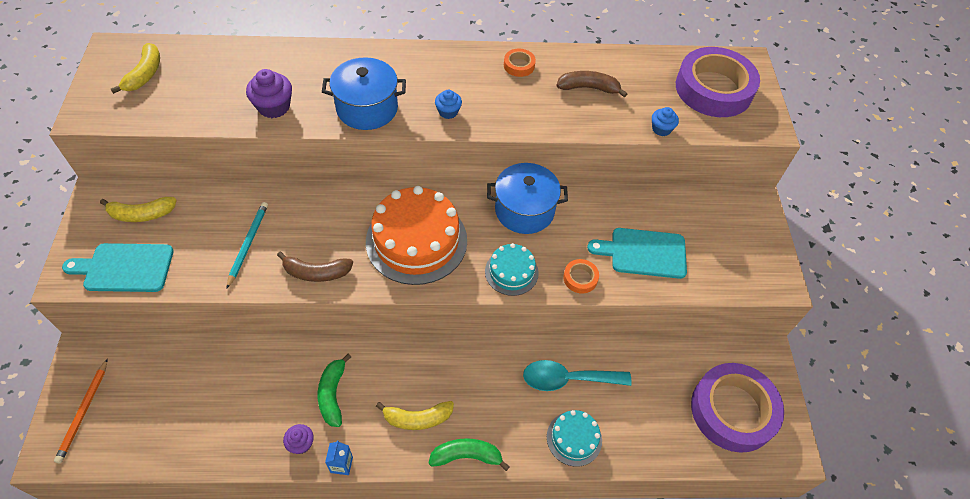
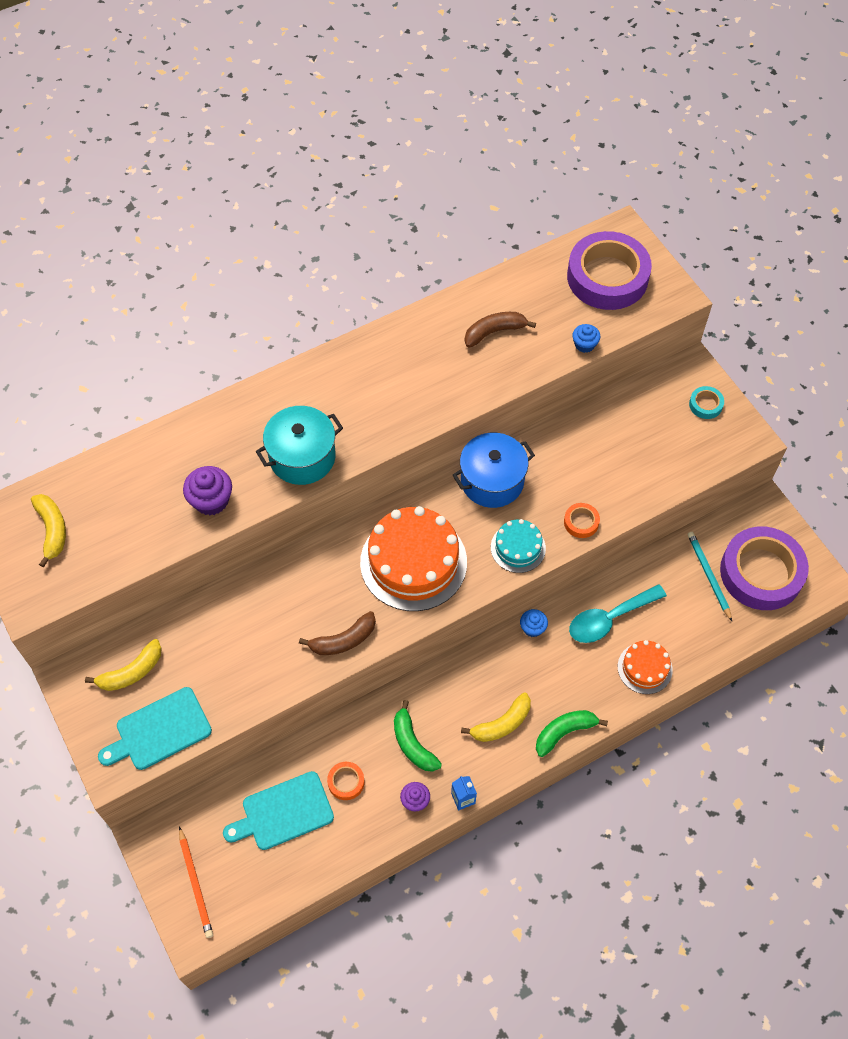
camera: 25 degrees left, 5 degrees up
turquoise pencil [226,202,268,289] -> turquoise pencil moved to [687,532,732,621]
blue pot [322,57,406,130] -> turquoise pot [256,406,343,485]
blue cupcake [435,90,462,119] -> blue cupcake moved to [520,609,548,637]
orange tape [504,49,536,77] -> orange tape moved to [327,762,365,800]
turquoise cake [547,410,602,467] -> orange cake [618,640,673,694]
turquoise cutting board [587,228,687,279] -> turquoise cutting board moved to [223,771,334,850]
none -> turquoise tape [689,386,724,419]

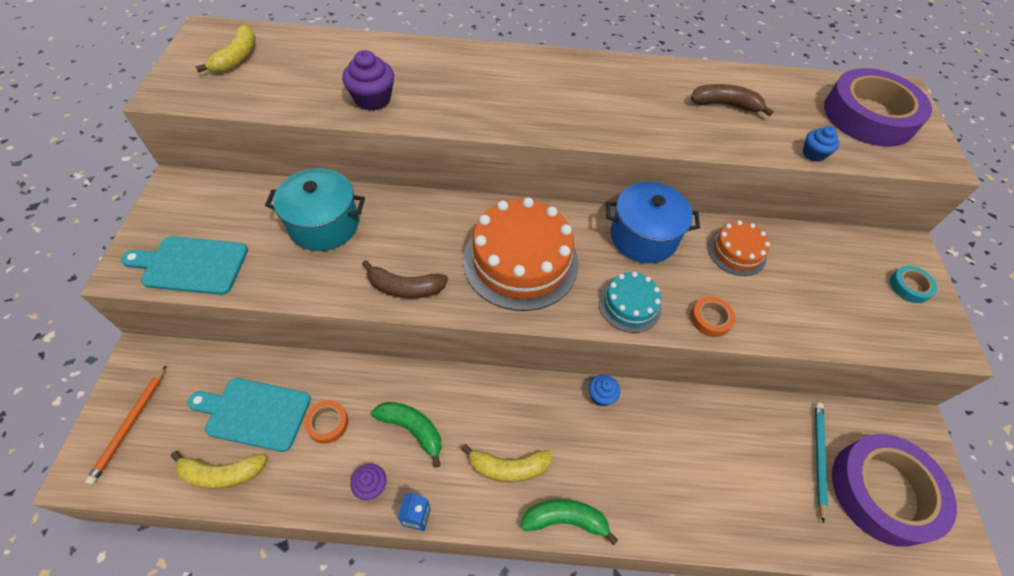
camera: 30 degrees right, 5 degrees down
yellow banana [85,639,162,691] -> yellow banana moved to [171,451,267,489]
turquoise pot [256,406,343,485] -> turquoise pot moved to [265,168,365,251]
green banana [394,700,442,772] -> green banana turned 120 degrees clockwise [371,402,442,468]
turquoise spoon [569,584,667,643] -> none
orange cake [618,640,673,694] -> orange cake moved to [708,220,770,276]

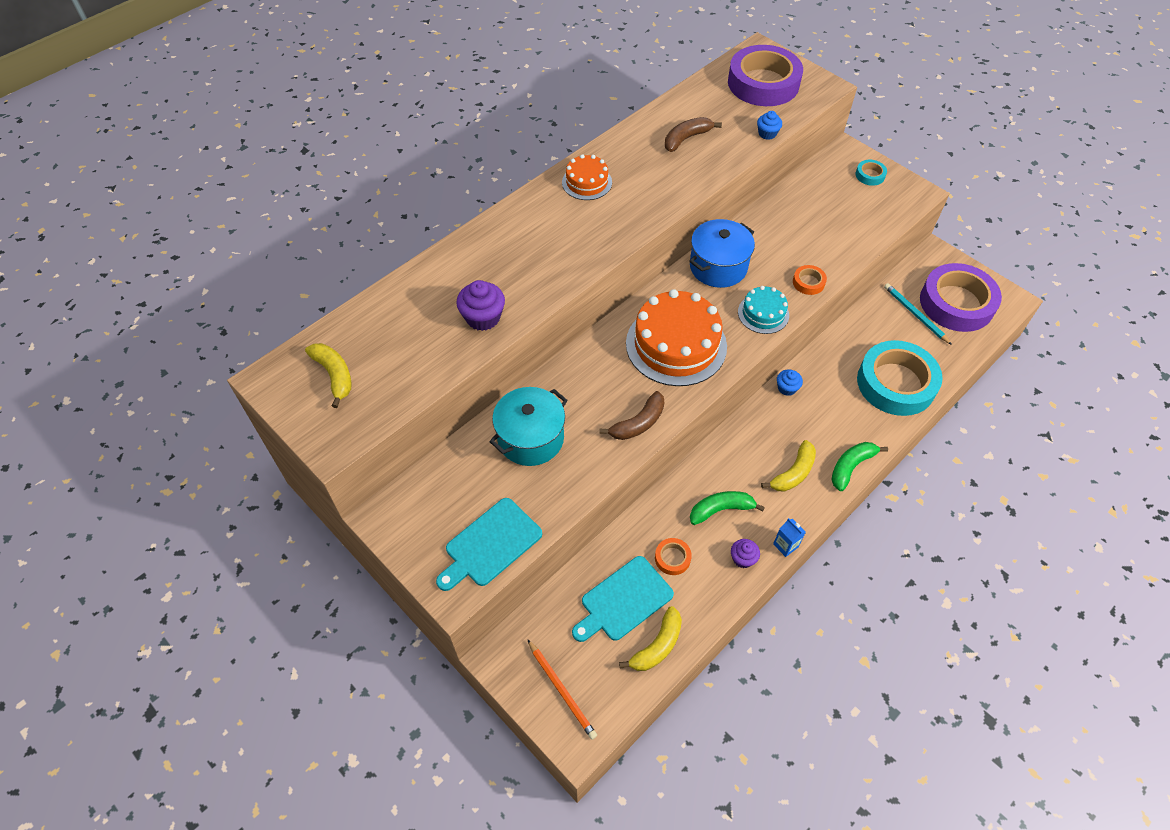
camera: 45 degrees left, 0 degrees up
orange cake [708,220,770,276] -> orange cake moved to [562,154,612,200]
none -> turquoise tape [857,340,943,416]

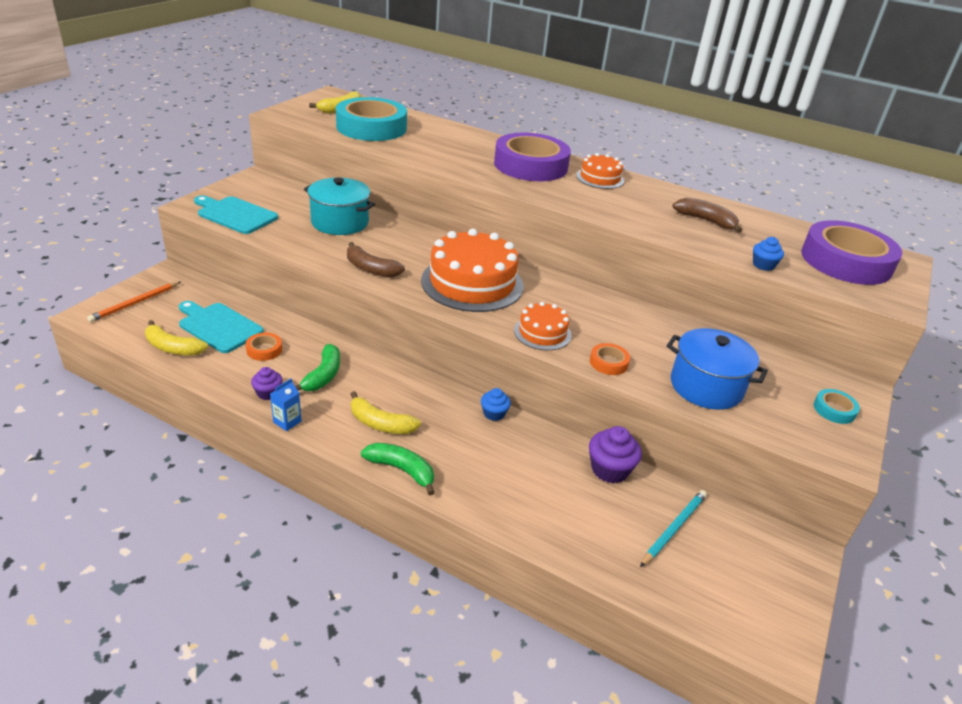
camera: 70 degrees right, 20 degrees down
purple cupcake [456,280,505,331] -> purple cupcake moved to [589,426,642,483]
blue pot [689,219,755,288] -> blue pot moved to [667,328,768,410]
green banana [690,491,765,525] -> green banana turned 45 degrees clockwise [295,344,340,391]
turquoise cake [738,286,789,334] -> orange cake [514,302,572,350]
turquoise tape [857,340,943,416] -> turquoise tape moved to [336,97,407,141]
purple tape [920,263,1002,332] -> purple tape moved to [494,132,571,181]

